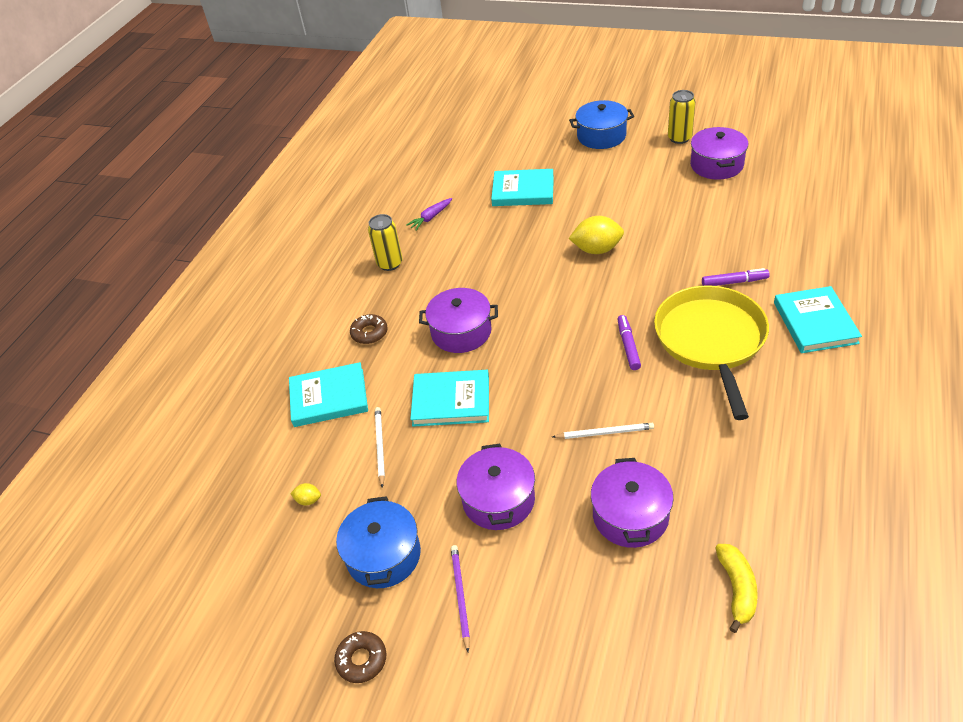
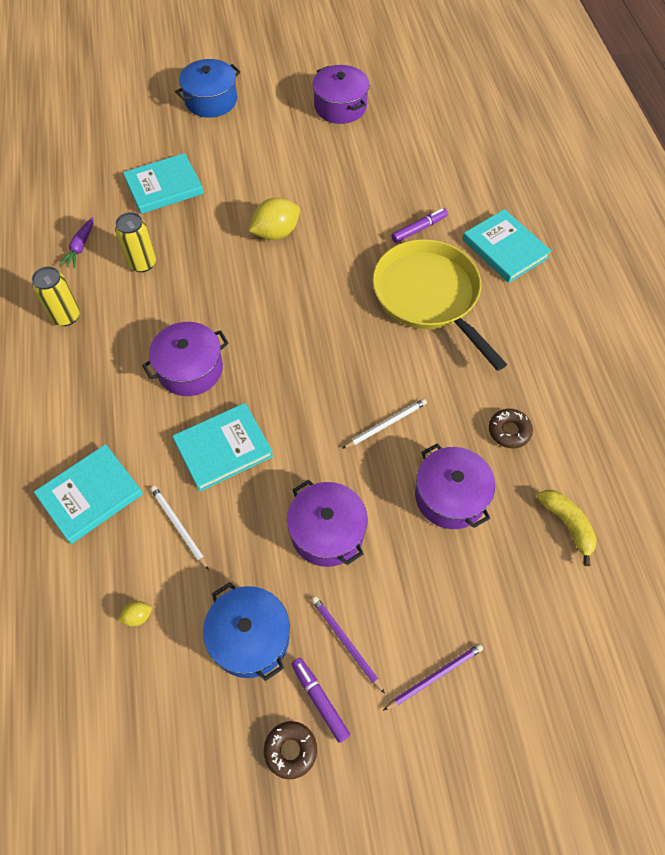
camera: 35 degrees left, 15 degrees up
brown donut [350,314,388,344] -> brown donut moved to [489,409,533,448]
purple marker [618,315,641,370] -> purple marker moved to [291,658,350,743]
yellow can [668,90,696,144] -> yellow can moved to [115,212,156,272]
none -> purple pencil [383,644,483,711]

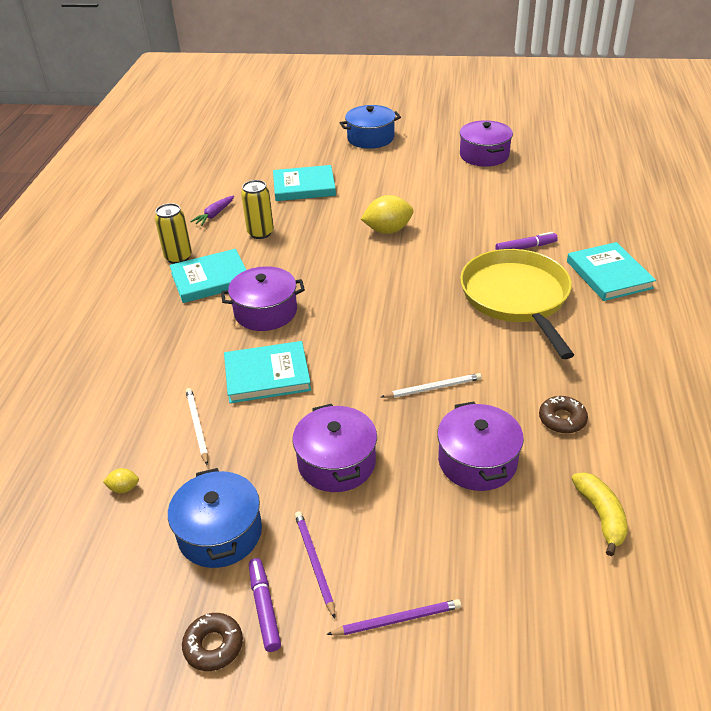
camera: 20 degrees right, 20 degrees down
turquoise book [34,444,143,544] -> turquoise book moved to [169,249,246,303]

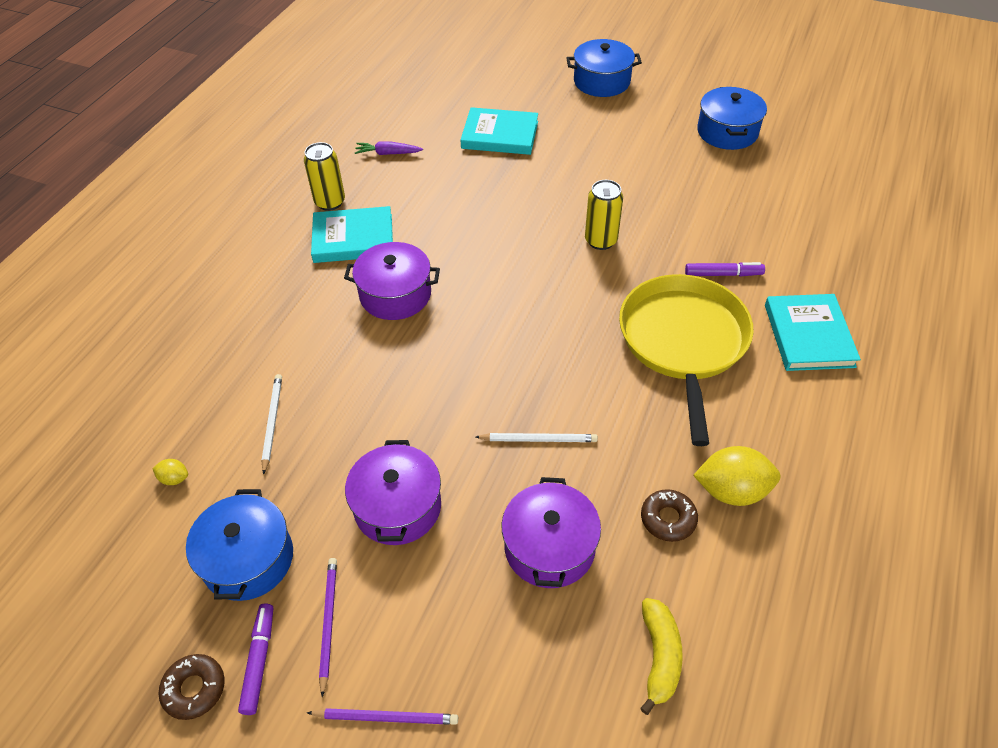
camera: 15 degrees right, 10 degrees up
purple carrot [190,196,234,226] -> purple carrot turned 45 degrees clockwise [355,141,423,155]
turquoise book [224,341,311,403] -> none
yellow can [241,180,274,239] -> yellow can moved to [585,180,623,250]
yellow lemon [361,195,414,234] -> yellow lemon moved to [693,446,780,506]
purple pot [460,120,513,167] -> blue pot [697,87,767,150]

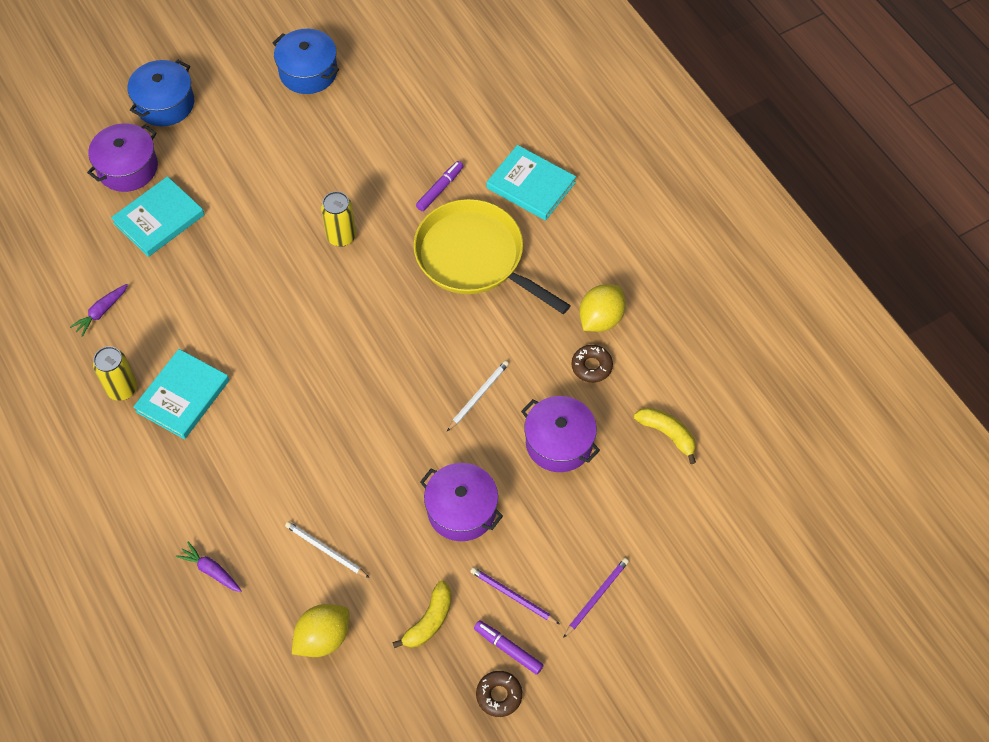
camera: 55 degrees left, 10 degrees up
yellow lemon [152,459,188,485] -> yellow lemon [292,604,350,657], size x2.16
blue pot [186,489,293,601] -> yellow banana [392,580,452,648]
purple pot [344,242,440,320] -> purple pot moved to [87,123,158,192]
none -> purple carrot [176,542,242,592]

